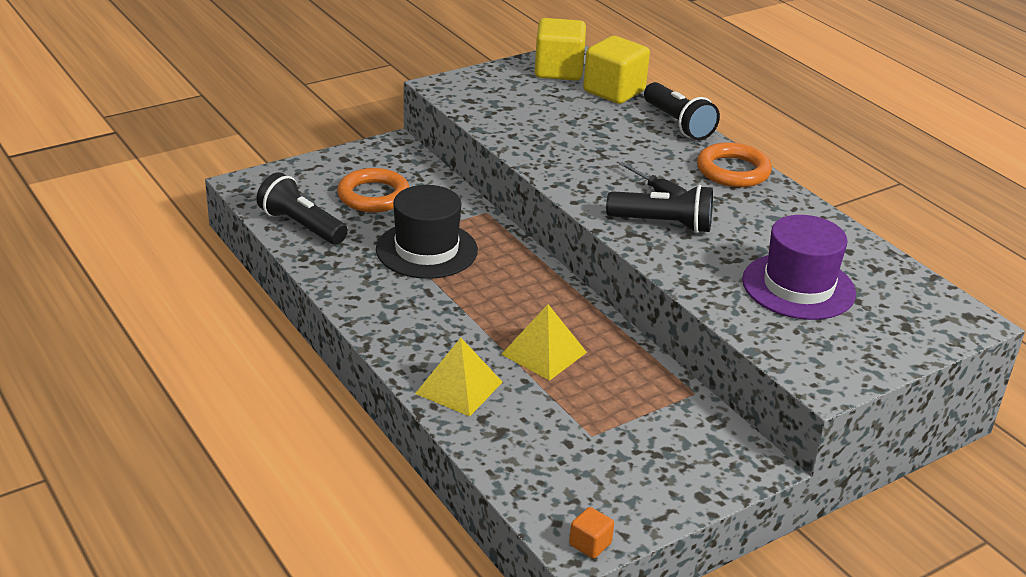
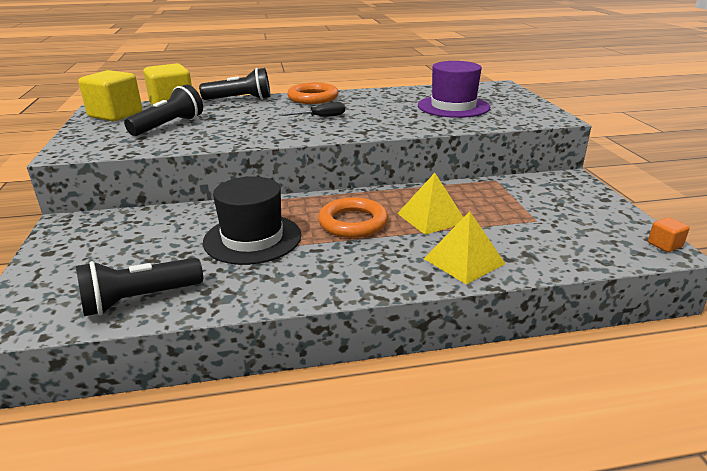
camera: 65 degrees left, 5 degrees down
orange ring [337,168,409,212] -> orange ring moved to [318,197,388,238]
black flashlight [606,185,713,233] -> black flashlight moved to [124,85,203,136]

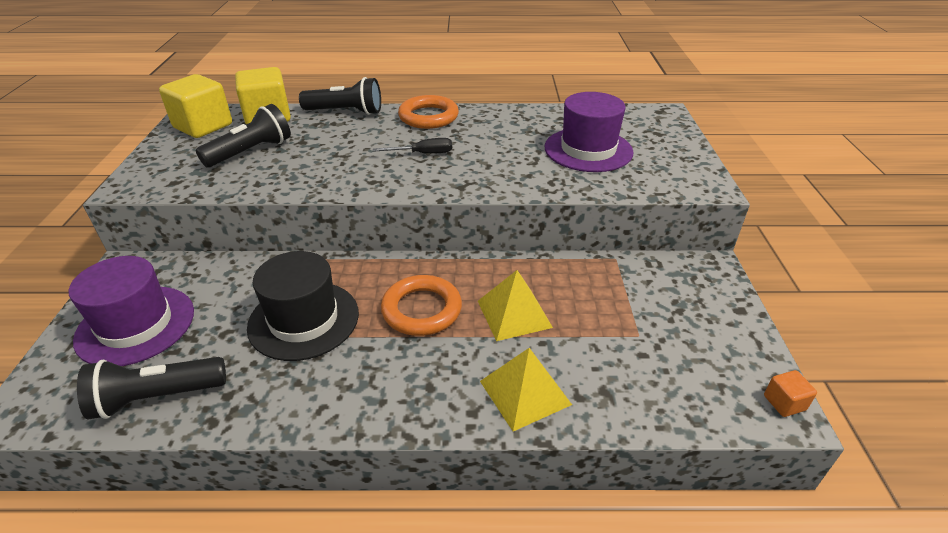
camera: 10 degrees right, 10 degrees up
none -> purple hat [69,256,194,366]

